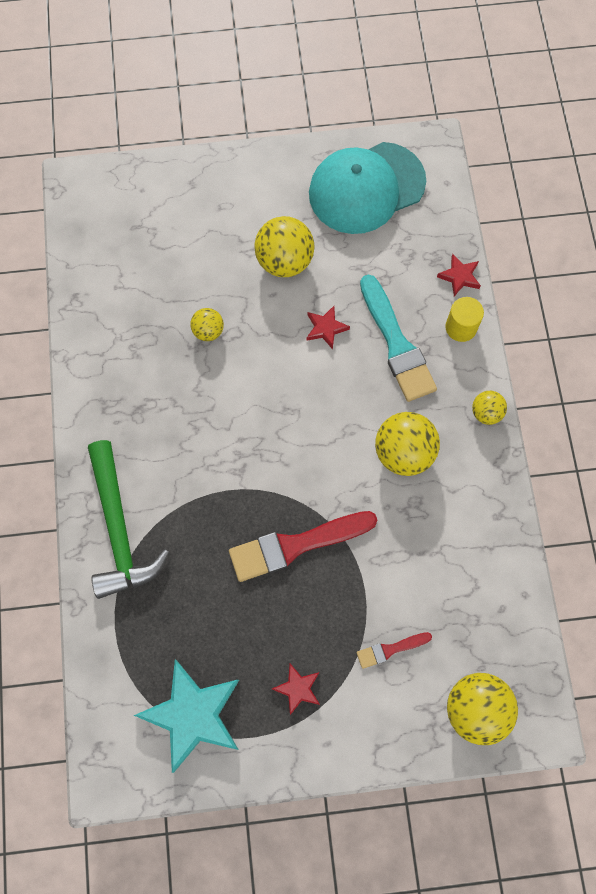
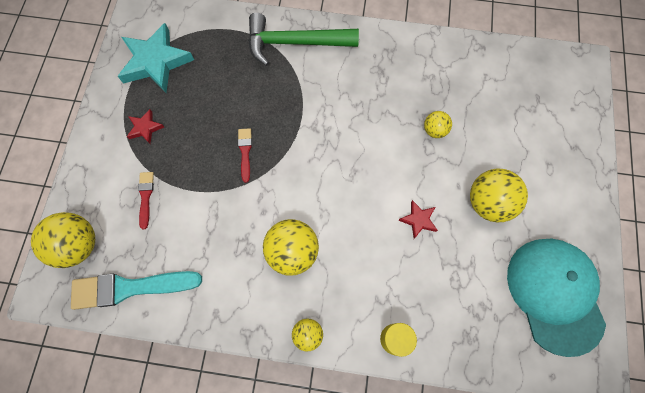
camera: 105 degrees right, 0 degrees up
red brush [229,511,377,582] -> red brush [238,128,252,183], size x0.49
turquoise brush [360,274,437,402] -> turquoise brush moved to [71,271,202,310]
red star [437,254,481,296] -> none

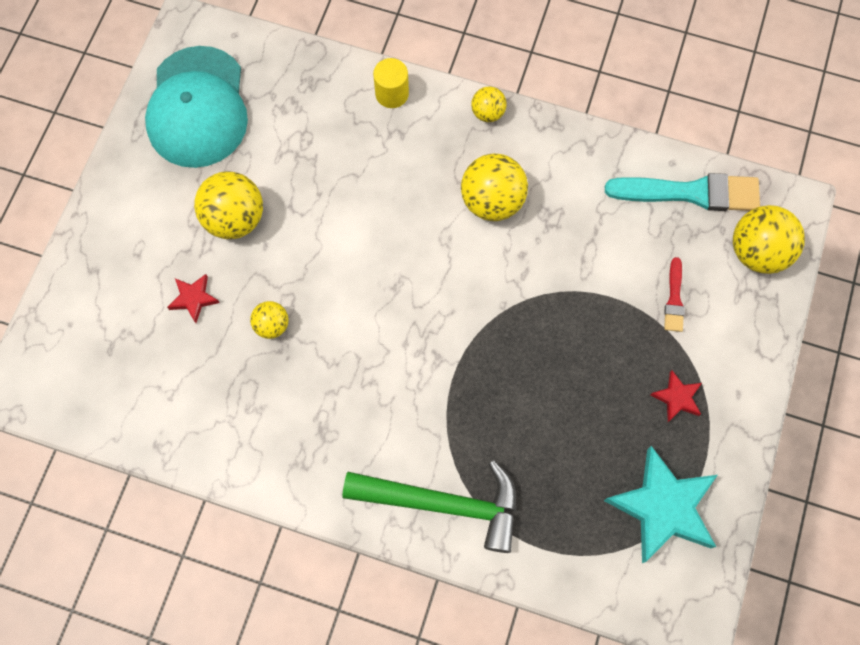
camera: 170 degrees left, 0 degrees up
red brush [238,128,252,183] -> none
red star [398,200,438,239] -> red star moved to [167,274,220,323]

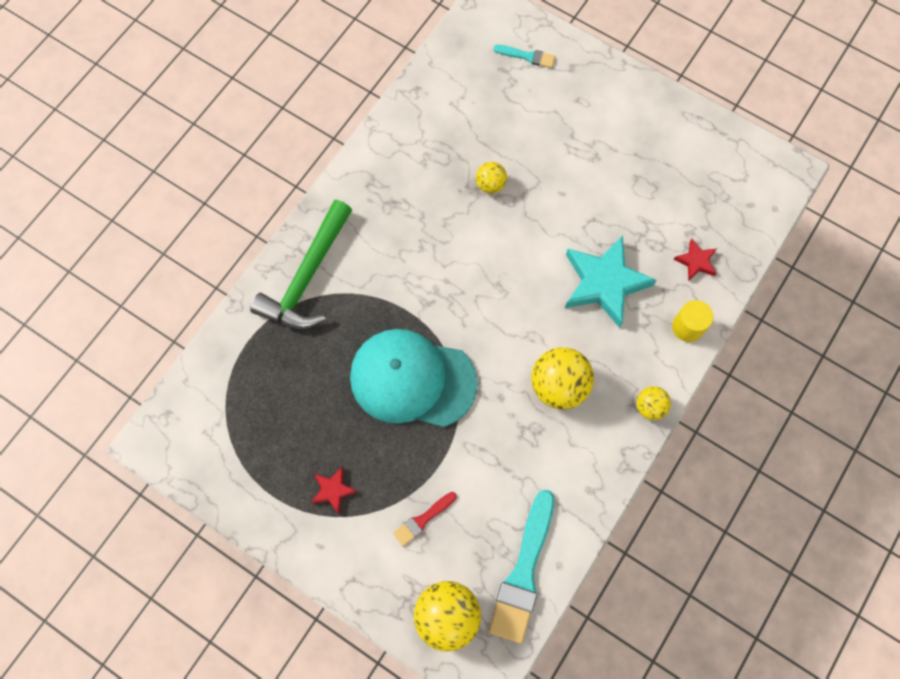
camera: 105 degrees right, 0 degrees up
turquoise cap [145,46,248,168] -> turquoise cap moved to [350,329,478,427]
red star [167,274,220,323] -> red star moved to [673,239,717,281]
yellow ball [194,171,263,239] -> none
turquoise star [604,446,718,563] -> turquoise star moved to [565,235,657,328]
red brush [664,257,685,332] -> red brush turned 60 degrees counterclockwise [393,492,457,546]
none -> turquoise brush [493,45,556,68]

